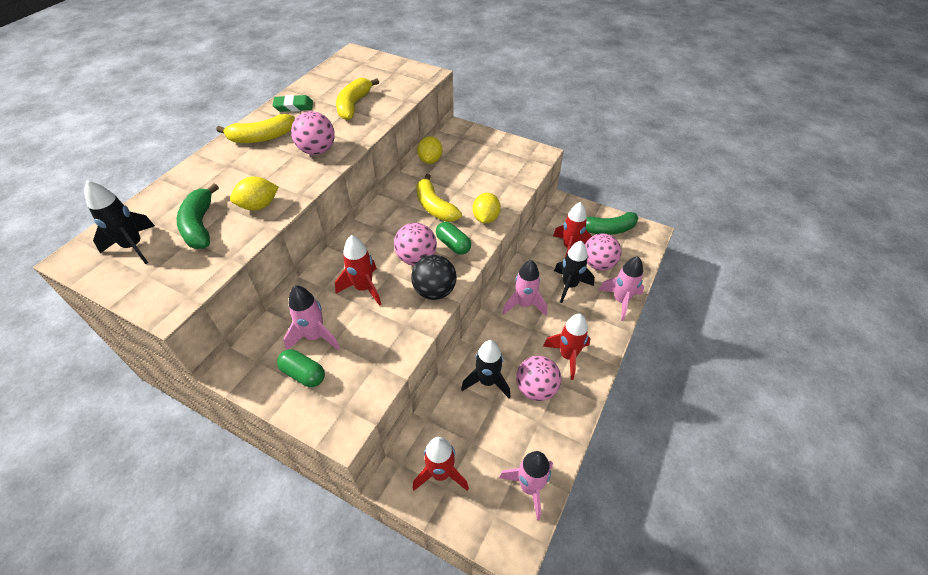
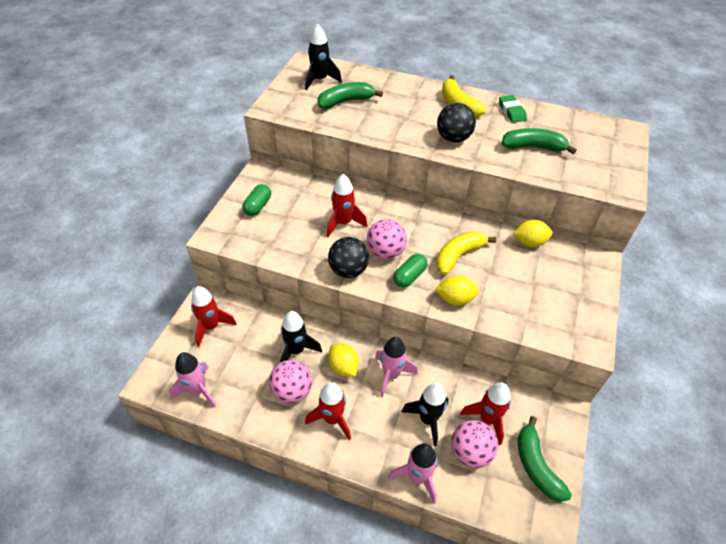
camera: 80 degrees right, 0 degrees up
yellow lemon [230,177,279,210] -> yellow lemon moved to [328,344,359,376]
pink rocket [283,285,340,350] -> none
pink ball [291,111,335,155] -> black ball [437,103,476,143]
yellow banana [336,78,379,120] -> green banana [502,128,577,154]

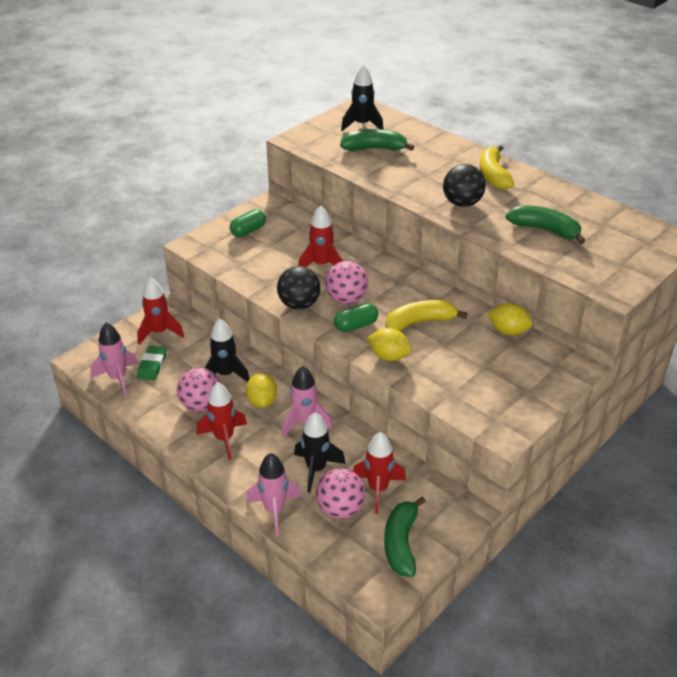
camera: 25 degrees right, 10 degrees down
green eraser [499,95,527,123] -> green eraser moved to [137,346,166,380]

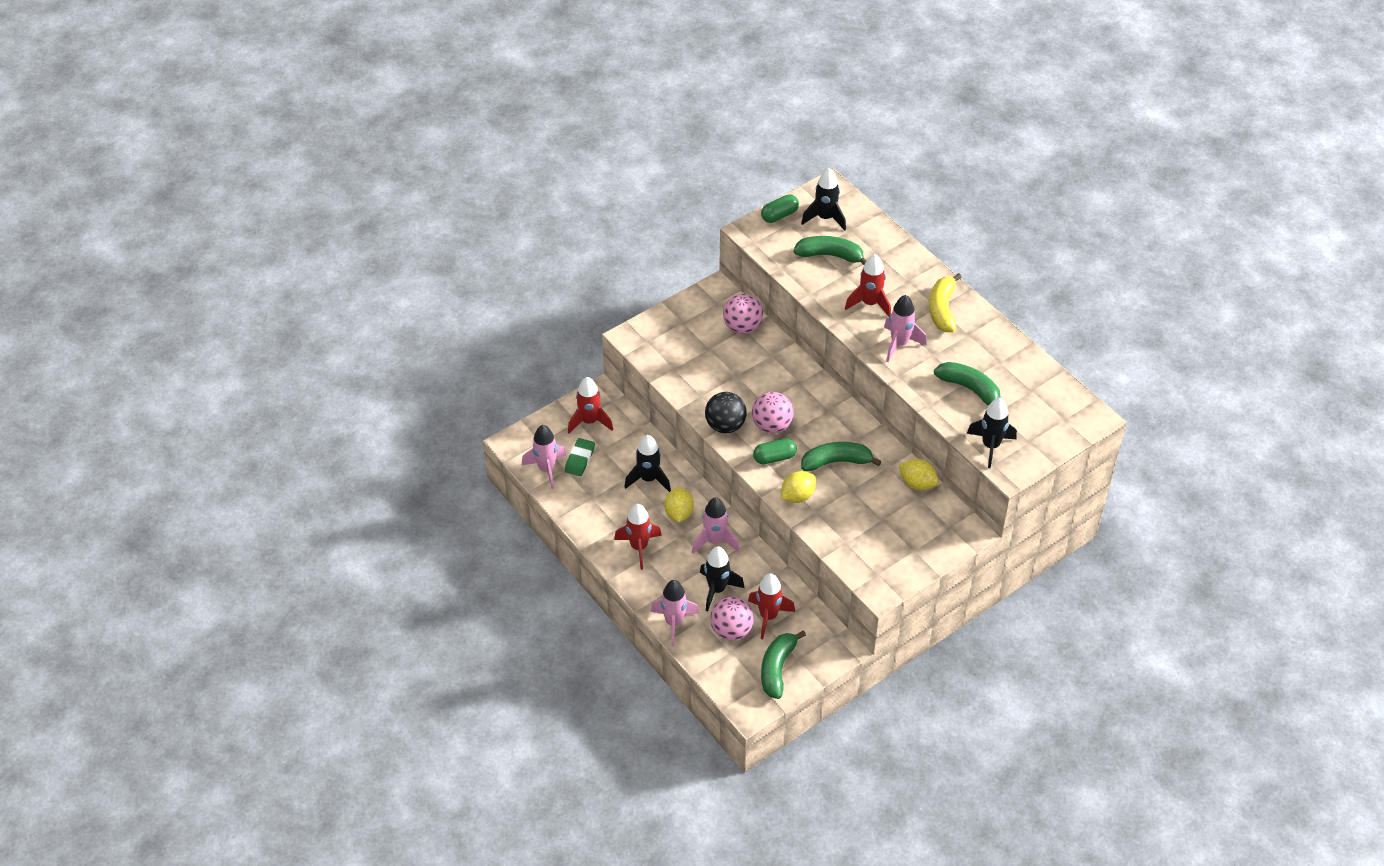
camera: 10 degrees right, 10 degrees up
pink ball [177,368,220,412] -> pink ball moved to [723,294,763,334]
green capsule [230,209,266,237] -> green capsule moved to [761,194,799,223]
red rocket [298,206,343,267] -> red rocket moved to [845,254,891,317]
yellow lemon [367,328,412,361] -> yellow lemon turned 75 degrees counterclockwise [781,471,816,503]
yellow banana [386,300,467,331] -> green banana [801,442,882,471]
black ball [443,164,486,207] -> pink rocket [884,295,927,362]
none -> black rocket [967,398,1017,468]

